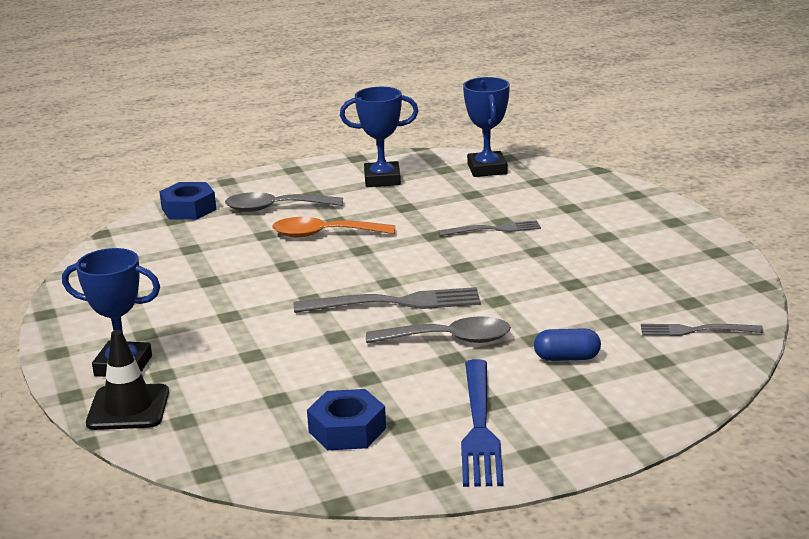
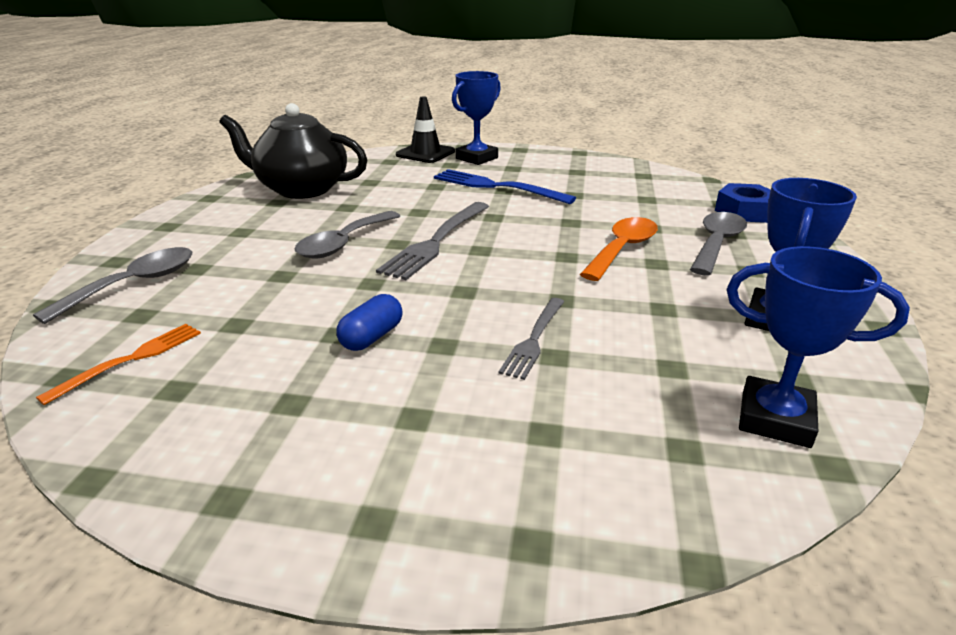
camera: 120 degrees right, 5 degrees up
blue nut [307,389,386,450] -> black teapot [219,103,367,199]
blue fork [461,359,504,487] -> blue fork moved to [434,169,576,204]
blue capsule [534,328,601,361] -> blue capsule moved to [336,294,403,351]
grey fork [641,324,764,336] -> orange fork [36,324,201,405]
none -> grey spoon [33,247,192,324]

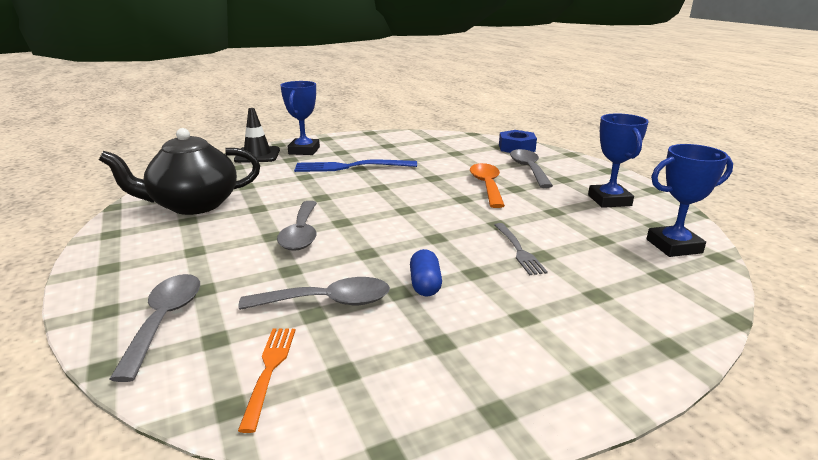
camera: 35 degrees left, 5 degrees down
grey fork [376,202,489,280] -> none
none -> grey spoon [238,277,390,310]

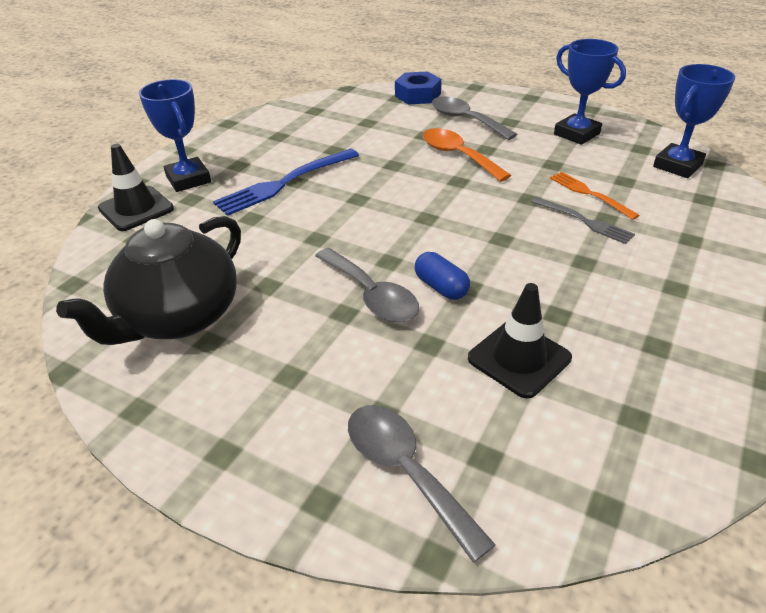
camera: 35 degrees left, 15 degrees up
grey spoon [238,277,390,310] -> black traffic cone [468,283,572,399]
orange fork [238,328,296,433] -> orange fork moved to [550,172,640,220]
blue capsule [410,249,442,297] -> blue capsule moved to [415,252,470,300]

